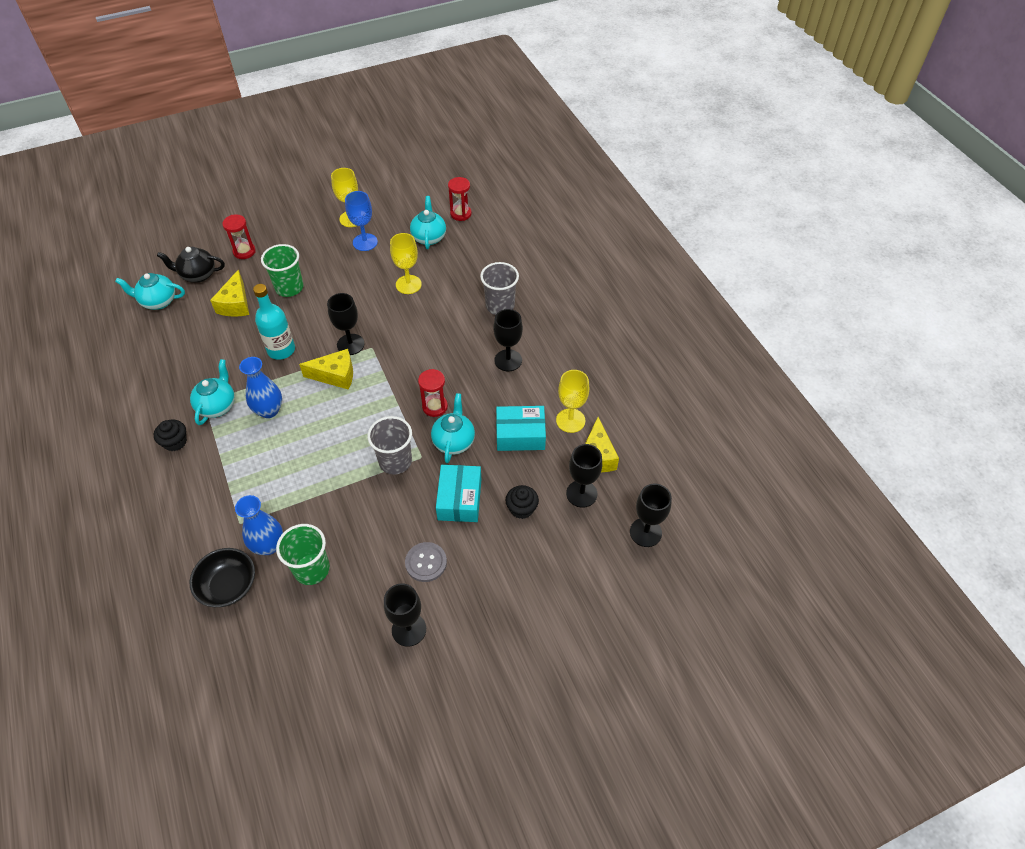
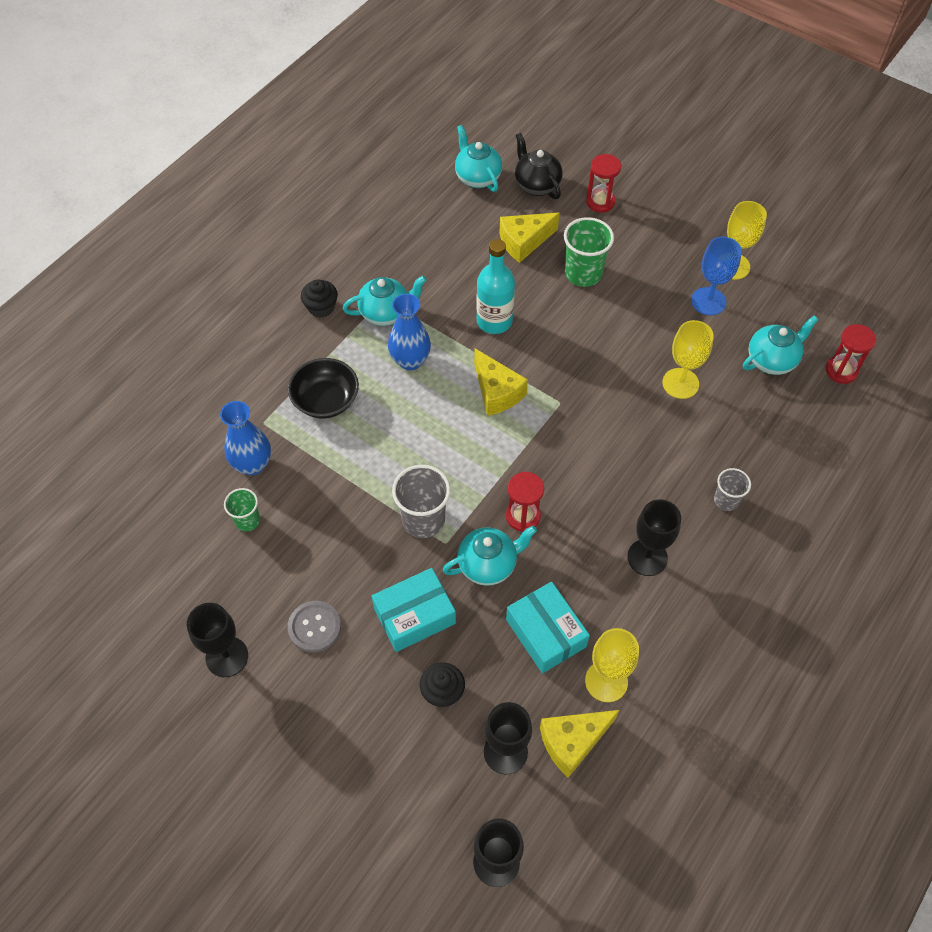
camera: 60 degrees right, 5 degrees up
black bowl [189,548,255,607] -> black bowl moved to [288,358,359,418]
green cup [276,524,330,585] -> green cup [224,488,260,531], size x0.60
black goblet [327,293,364,355] -> none
grey cup [480,262,519,315] -> grey cup [714,468,751,511], size x0.60

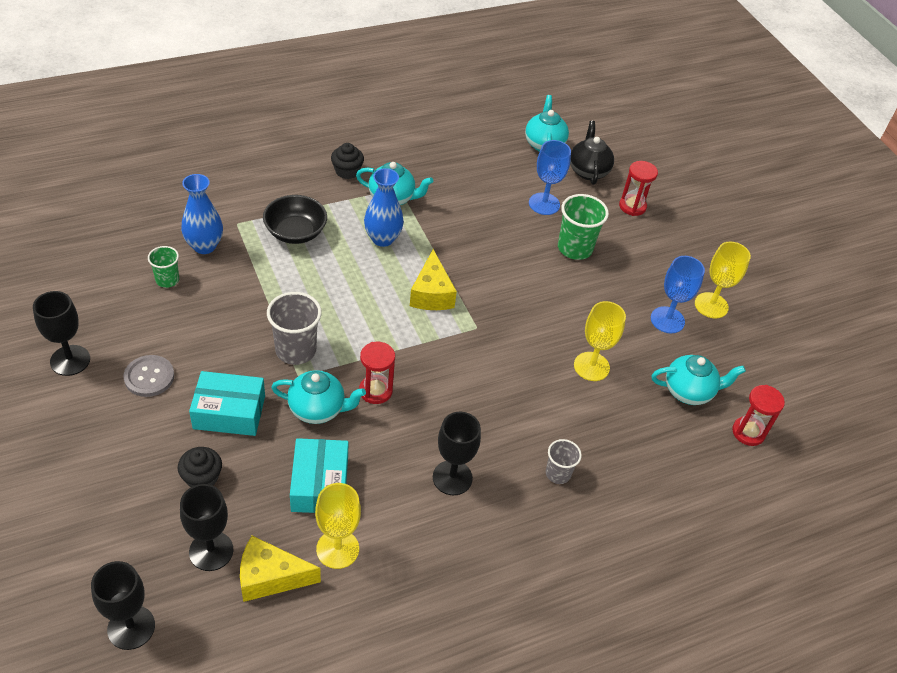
camera: 25 degrees right, 10 degrees down
turquoise bottle [476,239,515,334] -> none
yellow cheese [499,213,560,263] -> blue goblet [529,140,571,215]

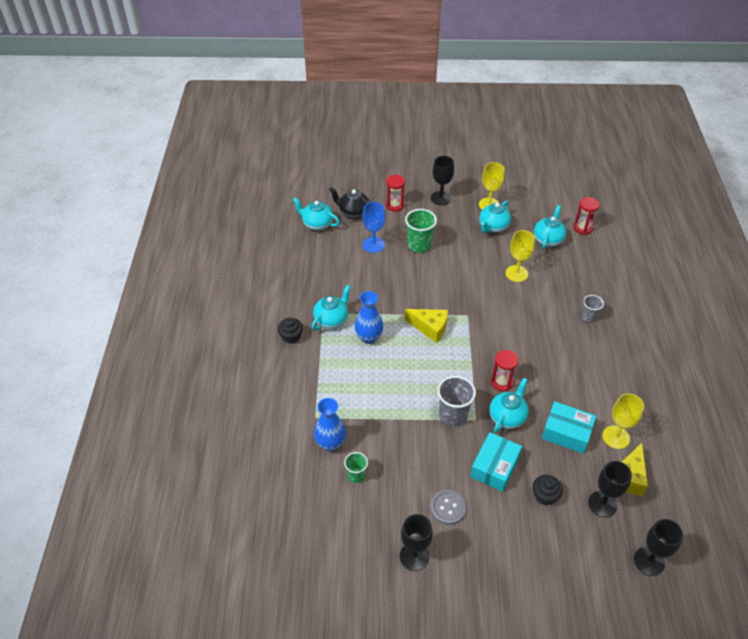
camera: 60 degrees left, 0 degrees up
black bowl [263,195,327,244] -> none
black goblet [433,412,481,495] -> black goblet moved to [431,156,454,205]
blue goblet [651,256,705,333] -> turquoise teapot [479,201,511,233]

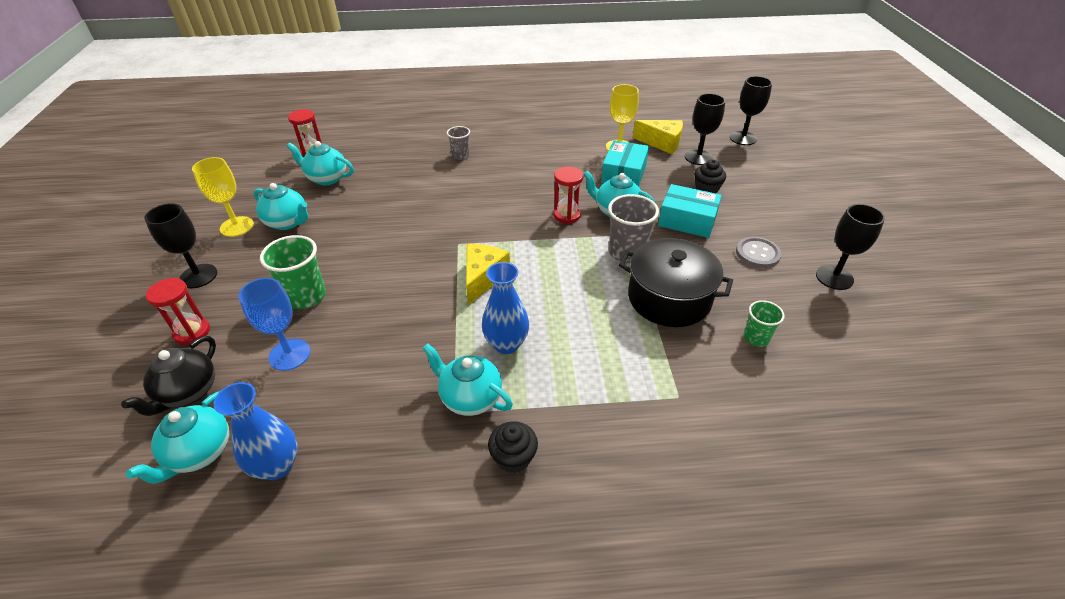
camera: 95 degrees left, 5 degrees down
blue vase [314,398,346,451] -> blue vase moved to [214,382,297,480]
yellow goblet [505,230,535,282] -> none
none -> black pot [619,238,733,327]

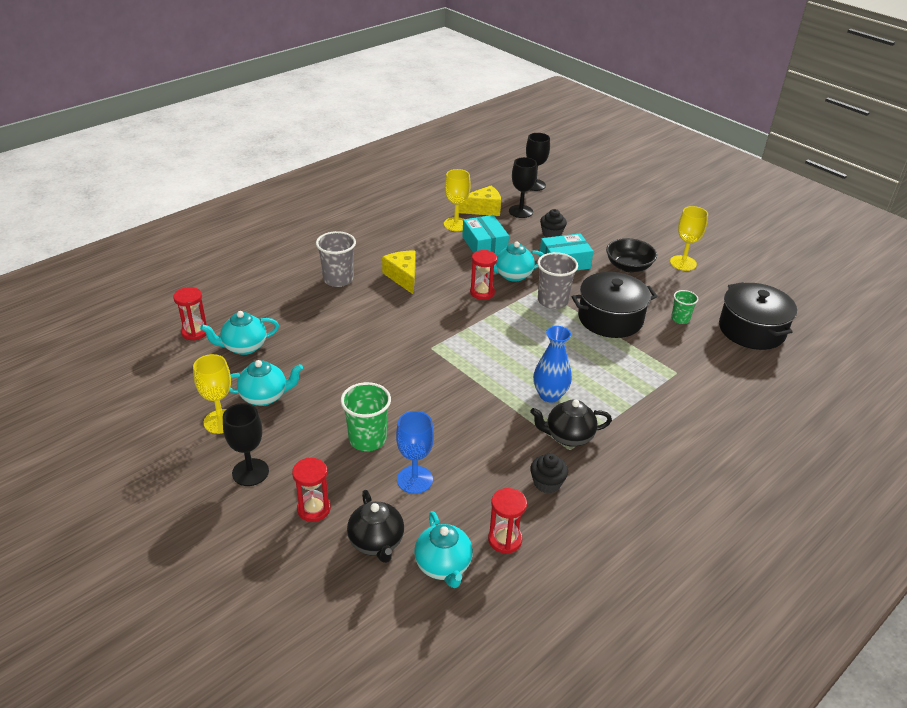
camera: 40 degrees left, 5 degrees down
blue vase [214,382,297,480] -> red hourglass [488,488,527,554]
turquoise teapot [422,343,513,416] -> black teapot [530,400,612,447]
grey cup [447,126,470,160] -> grey cup [316,231,356,287], size x1.68
yellow cheese [466,244,510,305] -> yellow cheese moved to [382,251,416,295]
black cupcake [488,421,538,473] -> black cupcake moved to [530,453,568,493]
grey button [736,237,782,268] -> black bowl [606,238,657,272]
black goblet [816,204,885,290] -> yellow goblet [670,206,708,271]
none -> black pot [719,282,797,350]

